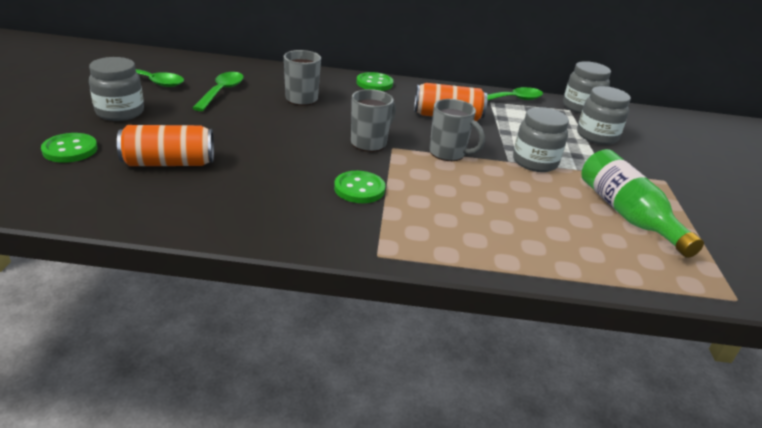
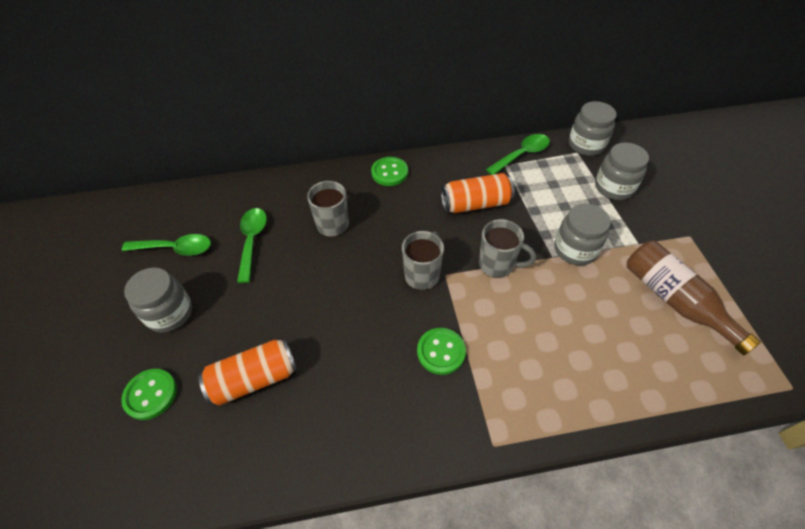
camera: 10 degrees left, 20 degrees up
green bottle [581,149,704,258] -> brown bottle [627,241,761,355]

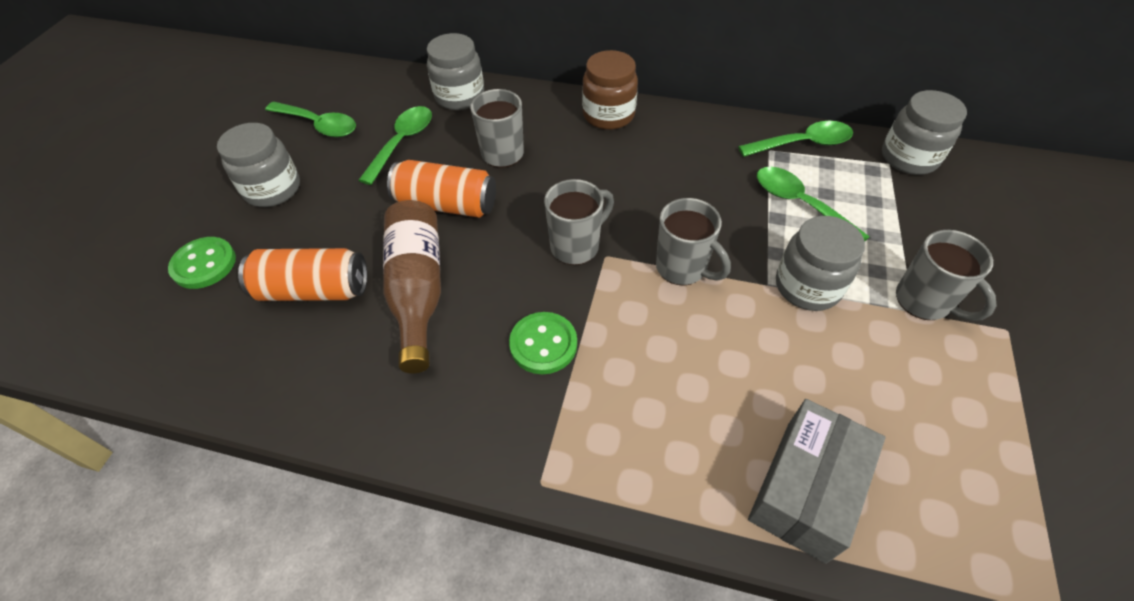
camera: 25 degrees right, 0 degrees up
green button [371,157,408,186] -> brown jar [582,50,638,130]
orange can [441,173,515,213] -> orange can moved to [387,160,496,218]
grey jar [595,142,649,200] -> grey jar moved to [427,33,484,110]
brown bottle [627,241,761,355] -> brown bottle moved to [383,200,441,373]
none -> grey box [748,399,885,564]
none -> green spoon [757,167,870,241]
none -> grey mug [896,230,997,321]

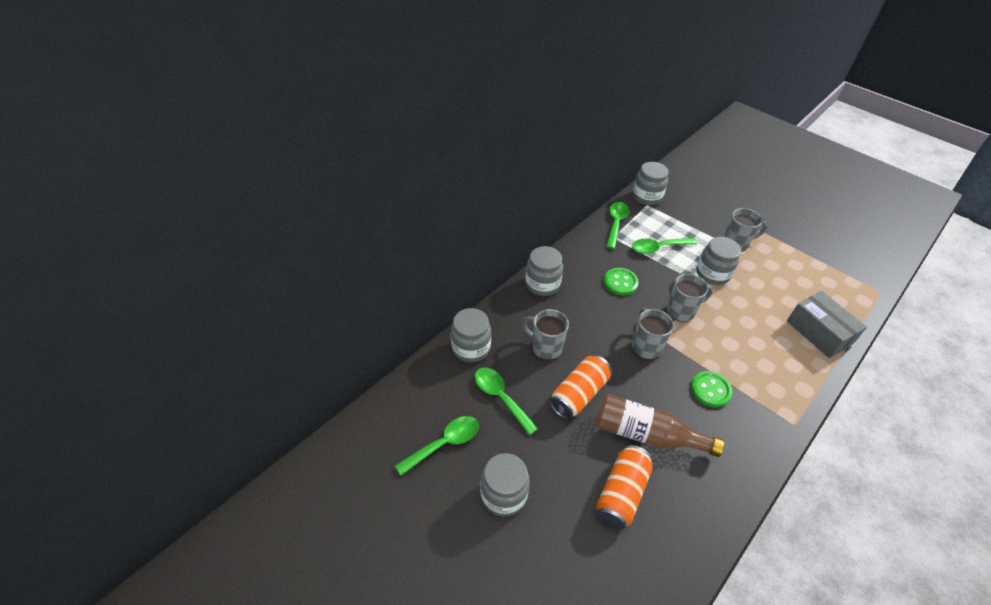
camera: 65 degrees left, 5 degrees down
green button [168,237,236,289] -> green button moved to [604,268,639,295]
brown jar [582,50,638,130] -> grey jar [525,246,563,296]

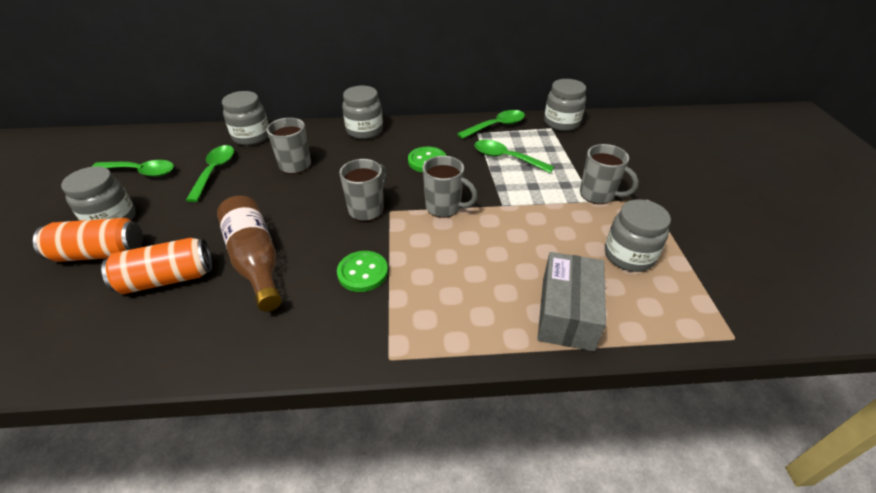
camera: 45 degrees right, 5 degrees down
orange can [549,355,611,419] -> orange can moved to [33,218,143,262]
grey jar [696,237,741,285] -> grey jar moved to [605,199,671,272]

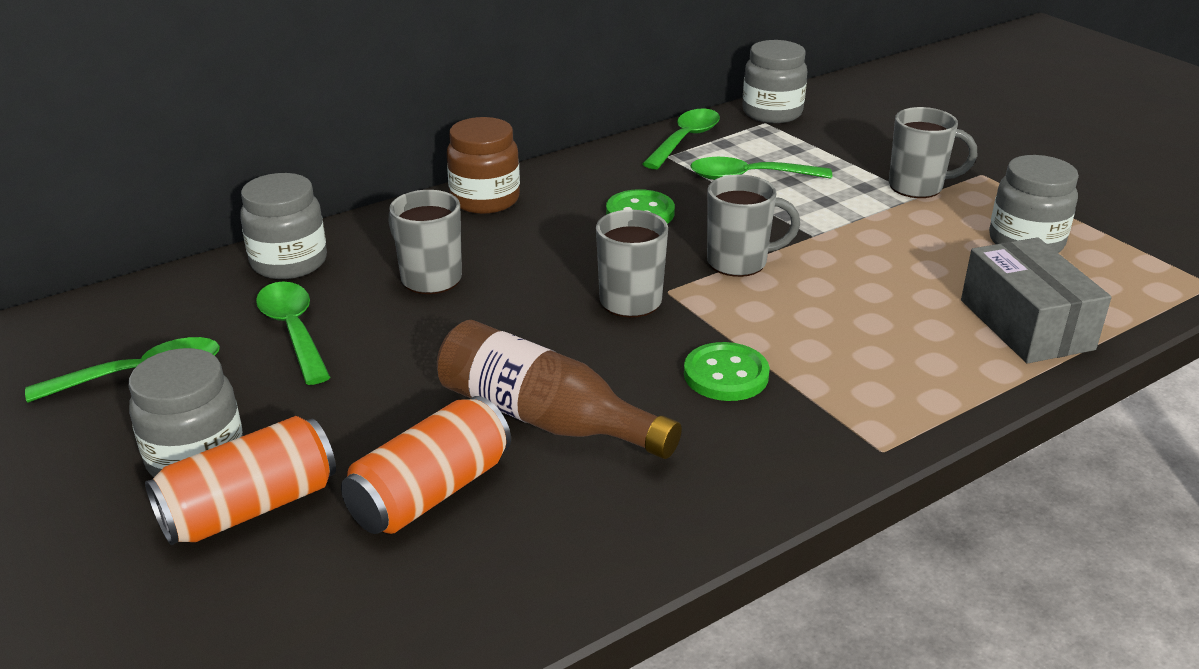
camera: 30 degrees left, 10 degrees down
grey jar [342,85,383,139] -> brown jar [447,117,520,214]

